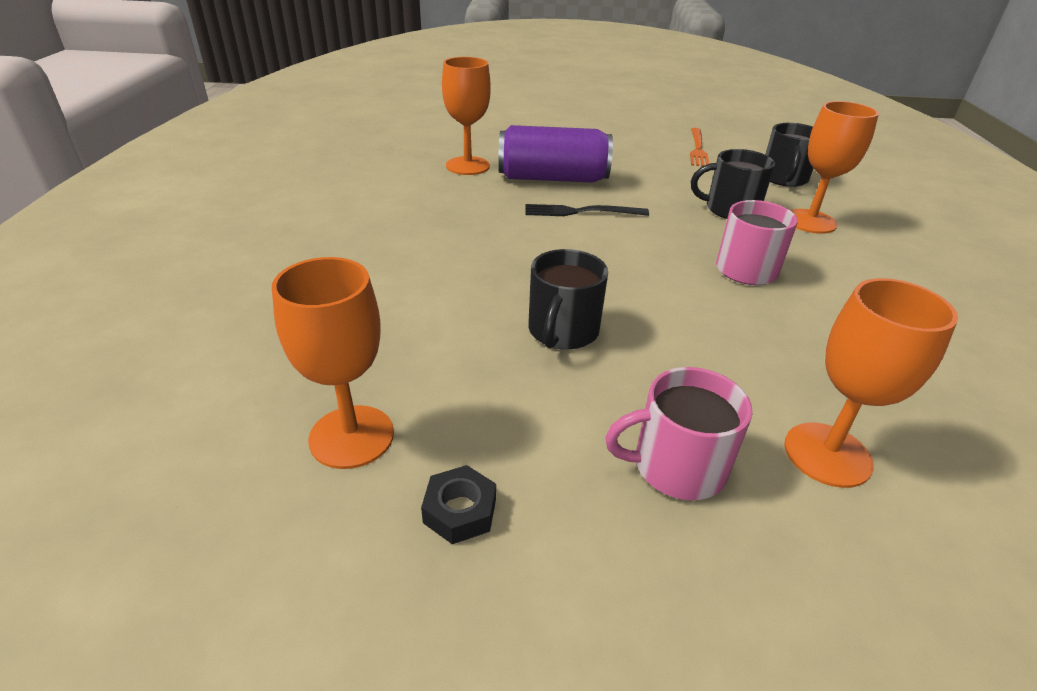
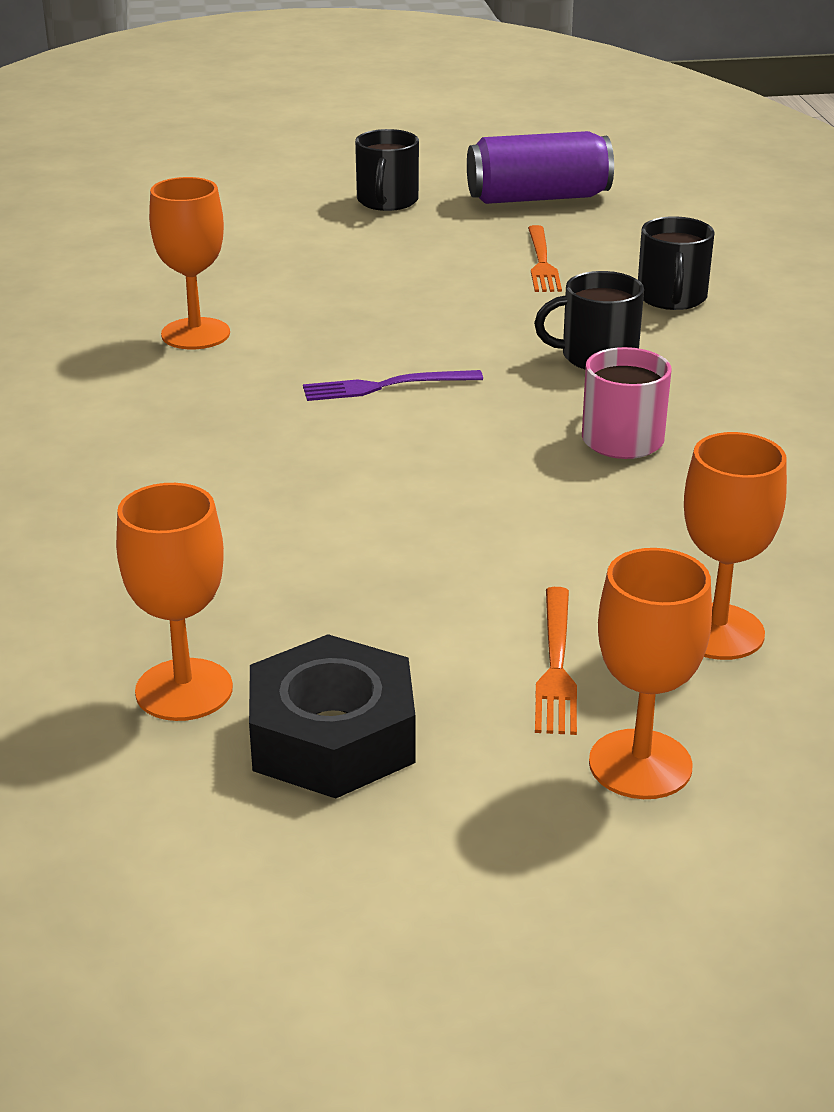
camera: 10 degrees left, 5 degrees down
black nut [421,465,496,544] -> black nut [249,634,415,798], size x2.20
purple can [498,125,613,183] -> purple can moved to [467,131,614,204]
black fork [526,204,649,216] -> purple fork [303,370,483,401]
black mug [528,249,608,350] -> black mug moved to [355,129,419,211]
pink mug [605,367,753,500] -> orange fork [535,587,577,735]
orange goblet [790,101,879,234] -> orange goblet moved to [589,548,712,799]

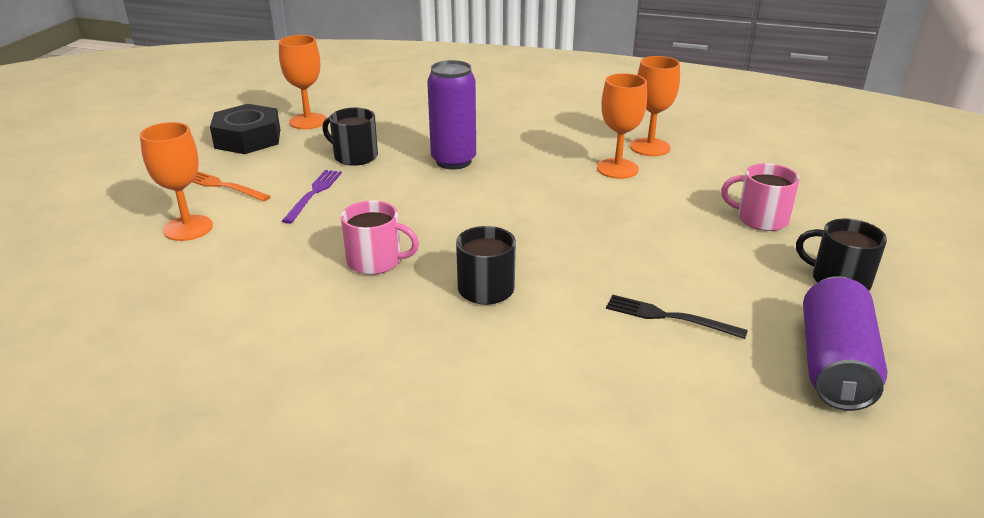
camera: 115 degrees right, 0 degrees up
purple fork [303,370,483,401] -> purple fork moved to [282,170,342,224]
orange fork [528,225,562,292] -> black fork [606,295,748,339]
orange goblet [589,548,712,799] -> orange goblet moved to [630,56,680,156]
black mug [638,216,715,310] -> black mug moved to [322,107,378,166]
none -> purple can [427,60,476,170]
none -> pink mug [721,163,800,231]

